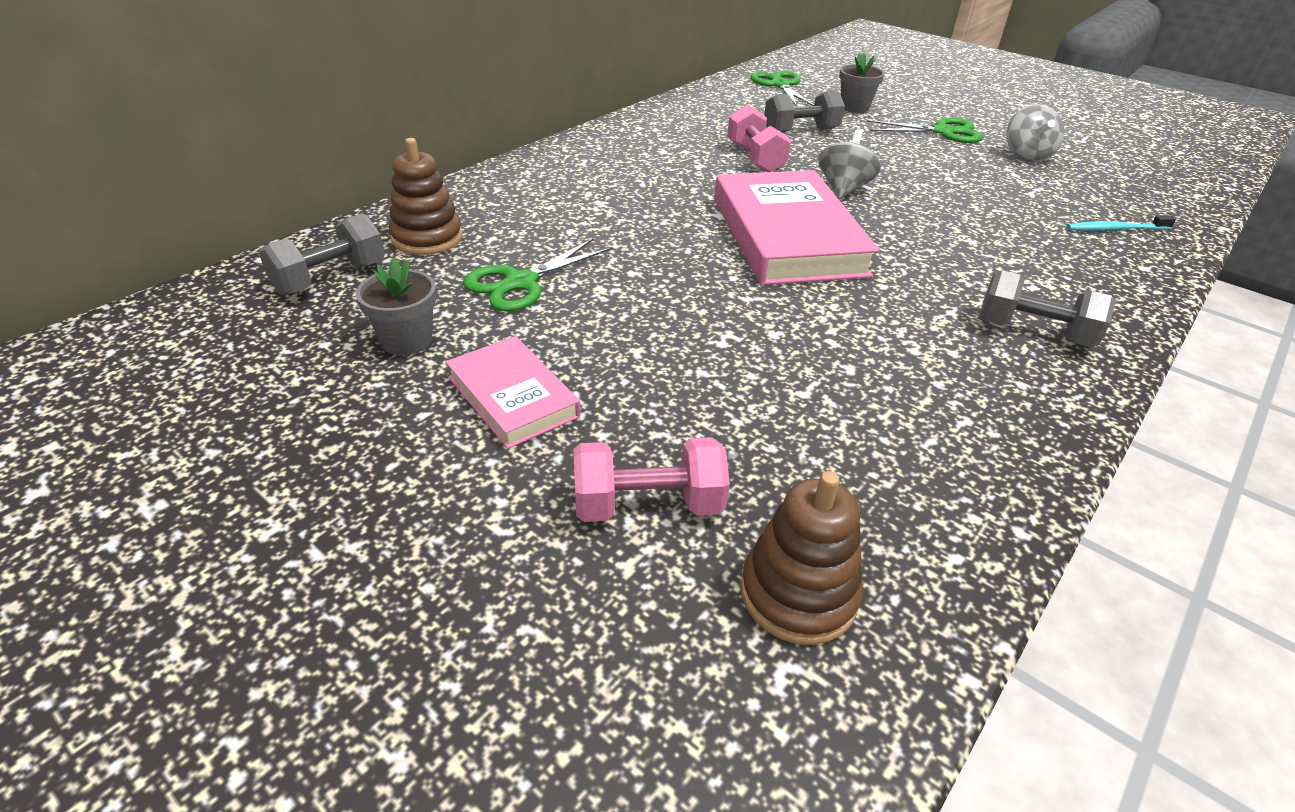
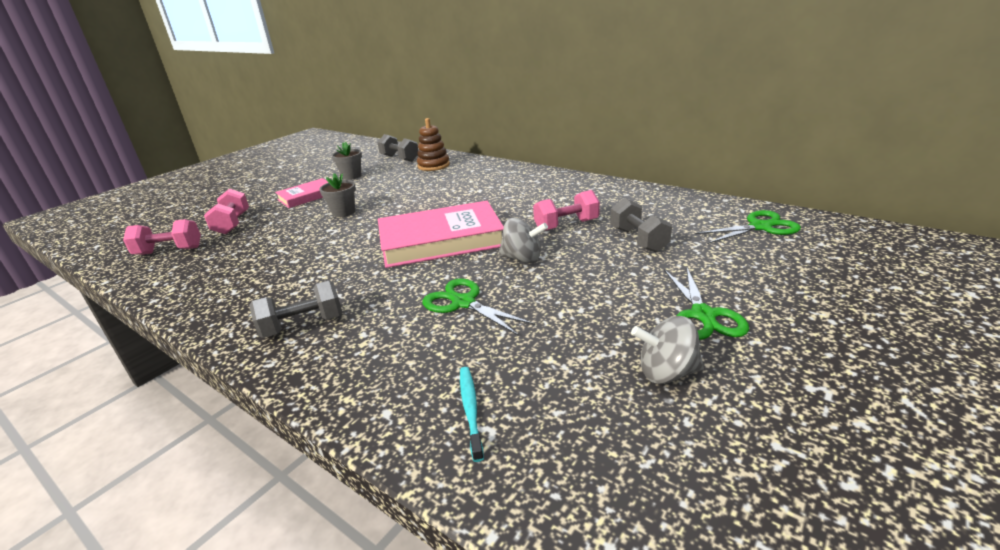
camera: 90 degrees right, 10 degrees down
green scissors [463,239,613,311] -> green scissors moved to [422,278,535,336]
brown stacking toy [741,471,863,645] -> pink dumbbell [123,219,201,255]
grey flower pot [839,53,885,113] -> grey flower pot moved to [319,173,356,217]
grey dumbbell [979,270,1116,347] -> grey dumbbell turned 45 degrees clockwise [249,281,342,338]

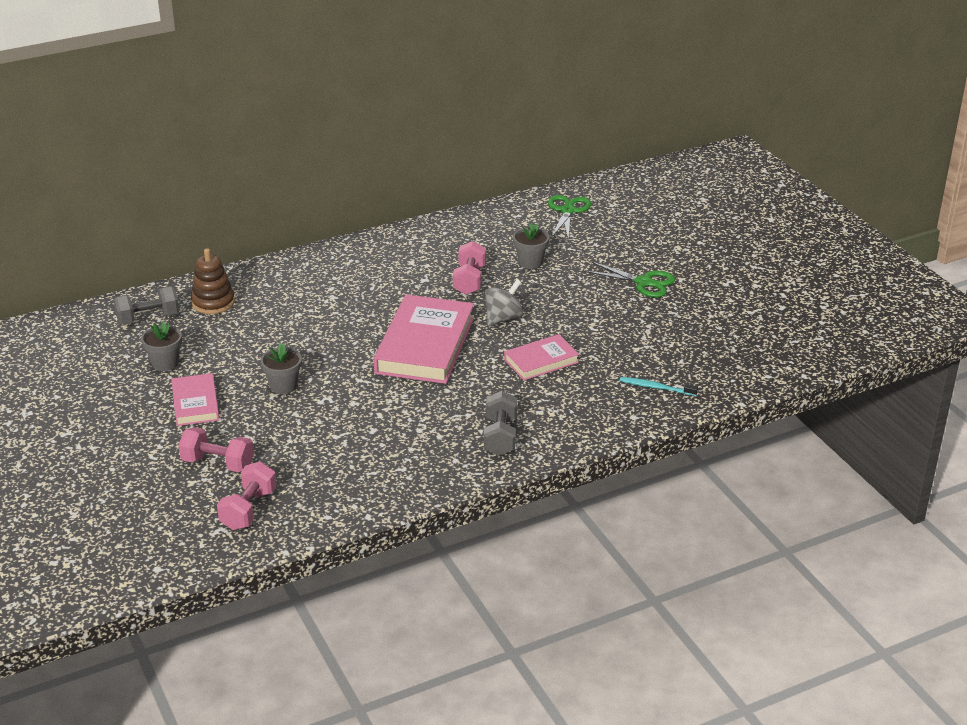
camera: 65 degrees left, 5 degrees up
green scissors [422,278,535,336] -> pink book [504,334,579,380]
grey dumbbell [610,198,672,252] -> grey flower pot [513,223,549,269]
grey spinning top [631,316,704,384] -> none

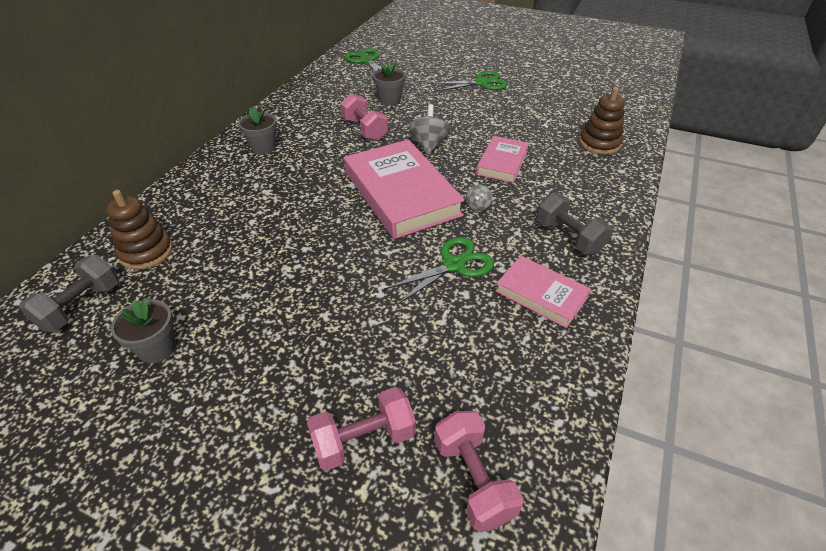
camera: 40 degrees left, 10 degrees up
pink book [171,373,219,426] -> pink book moved to [496,256,591,328]
grey flower pot [261,343,302,394] -> grey flower pot moved to [238,107,277,155]
turquoise toothbrush [620,377,698,396] -> brown stacking toy [579,87,625,155]
none -> green scissors [384,237,494,305]
none -> grey spinning top [466,185,492,211]

